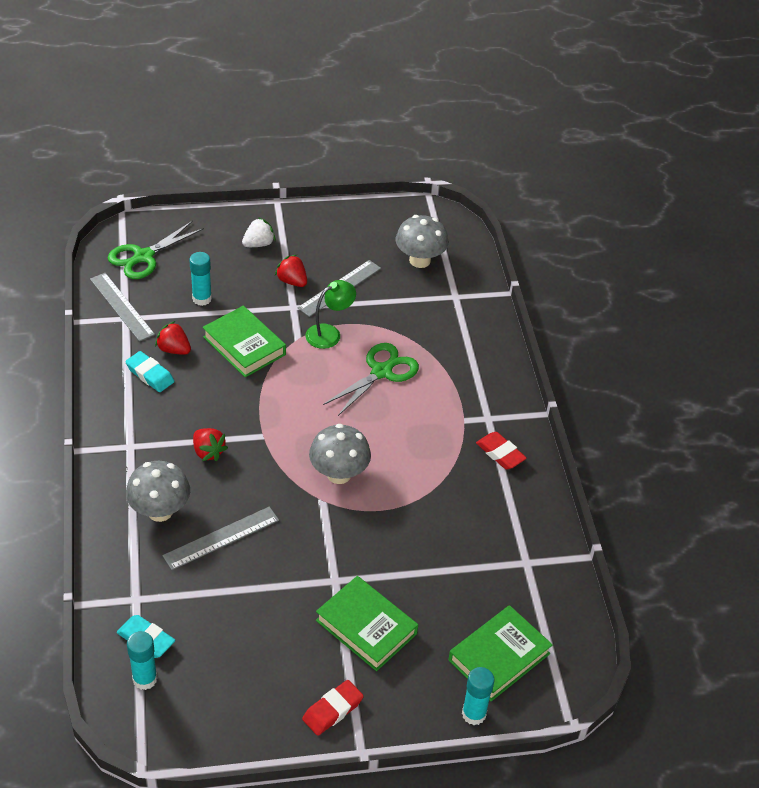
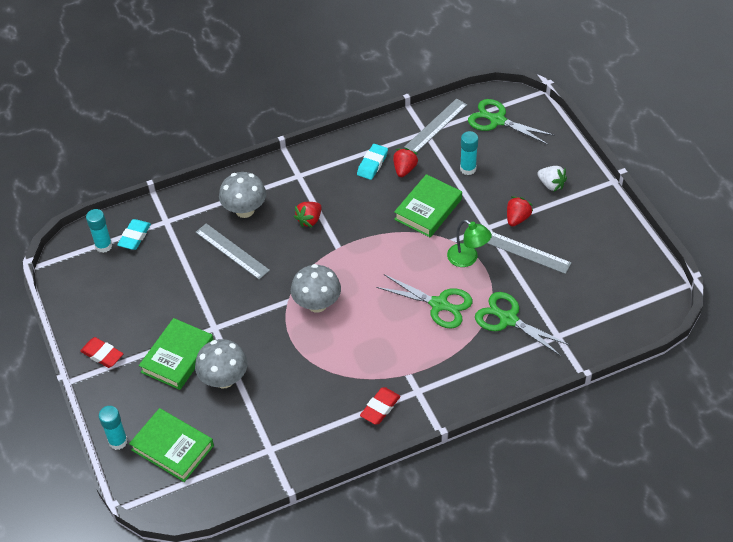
camera: 80 degrees right, 5 degrees up
grey mushroom [396,215,448,268] -> grey mushroom moved to [195,339,248,388]
none -> green scissors [475,292,570,356]

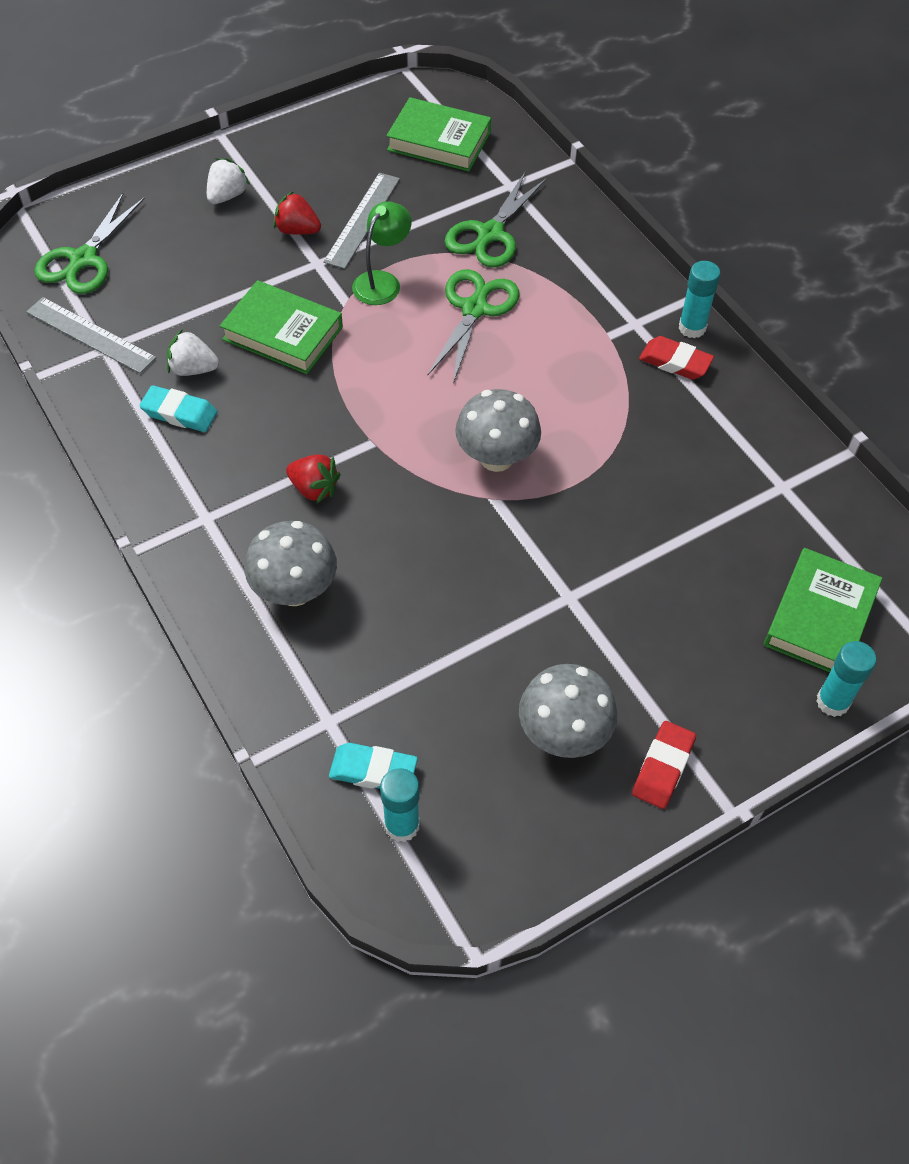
camera: 100 degrees left, 5 degrees up
green book [139,318,213,390] -> green book moved to [386,97,491,171]
grey ruler [195,223,270,280] -> none
grey mushroom [195,339,248,388] -> grey mushroom moved to [519,664,617,758]
red strawberry [393,148,418,177] -> white strawberry [167,329,219,376]
turquoise glue stick [460,131,478,175] -> turquoise glue stick moved to [679,261,721,338]

